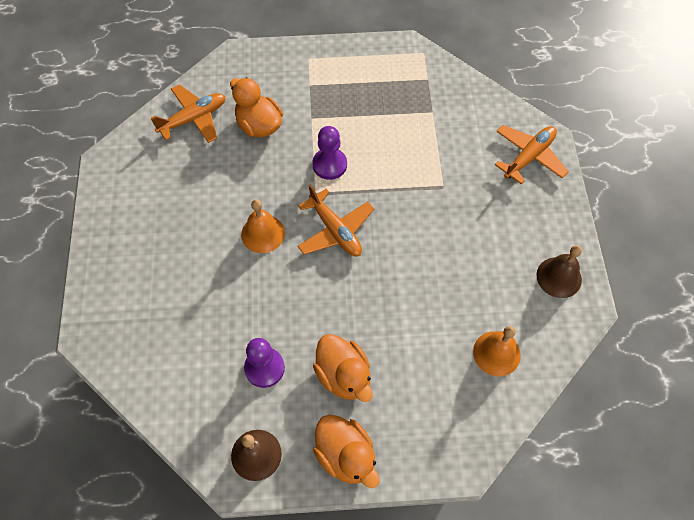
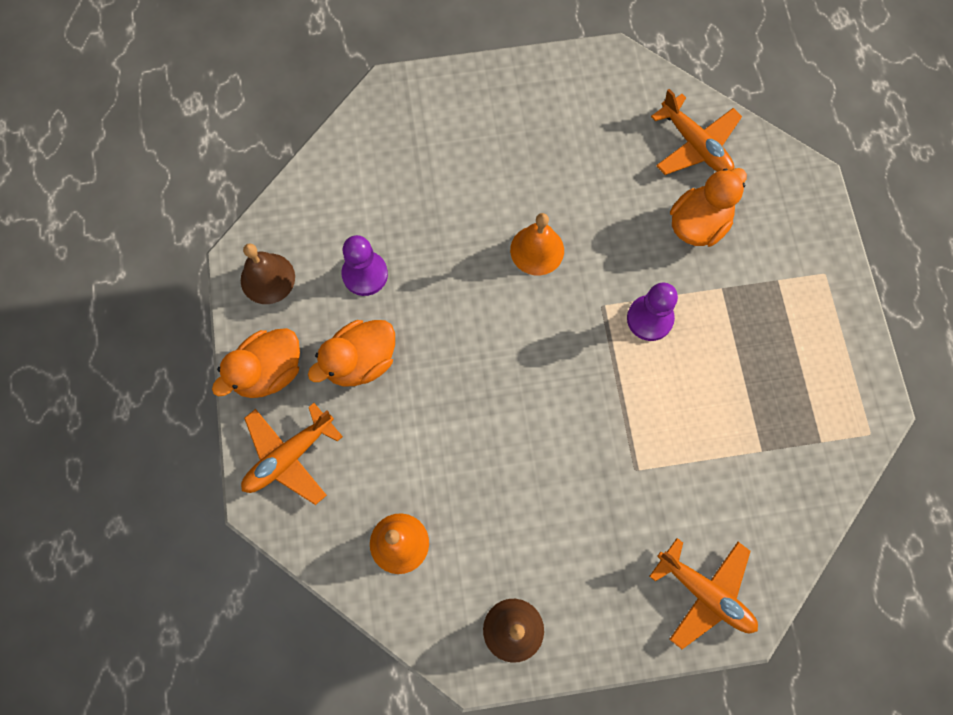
camera: 85 degrees right, 10 degrees up
orange plane [297,185,374,256] -> orange plane moved to [241,403,343,505]

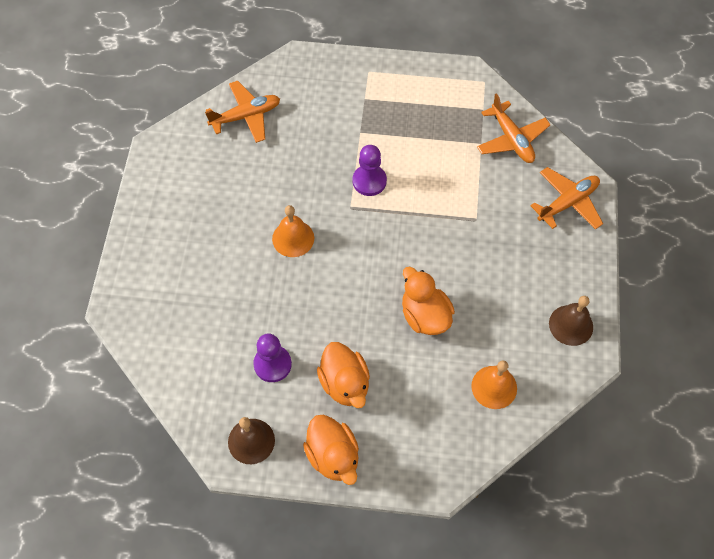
camera: 75 degrees left, 10 degrees down
orange plane [241,403,343,505] -> orange plane moved to [477,93,551,163]
orange duck [670,168,747,247] -> orange duck moved to [402,267,455,335]

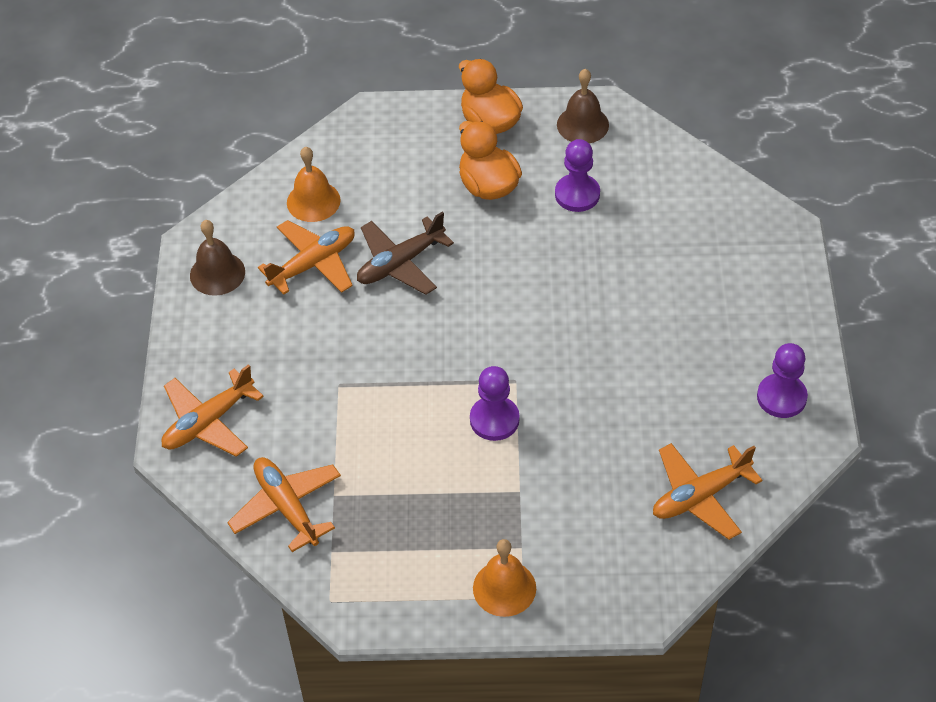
camera: 175 degrees right, 10 degrees down
orange bell [272,205,314,257] -> orange bell moved to [473,539,536,617]
orange duck [402,267,455,335] -> brown plane [357,212,454,295]
none -> orange plane [258,220,355,295]
none -> purple pawn [757,343,808,418]

